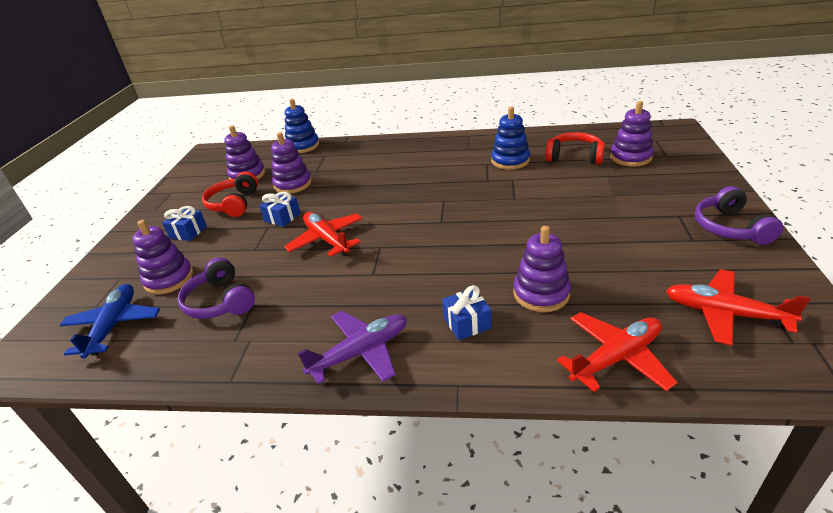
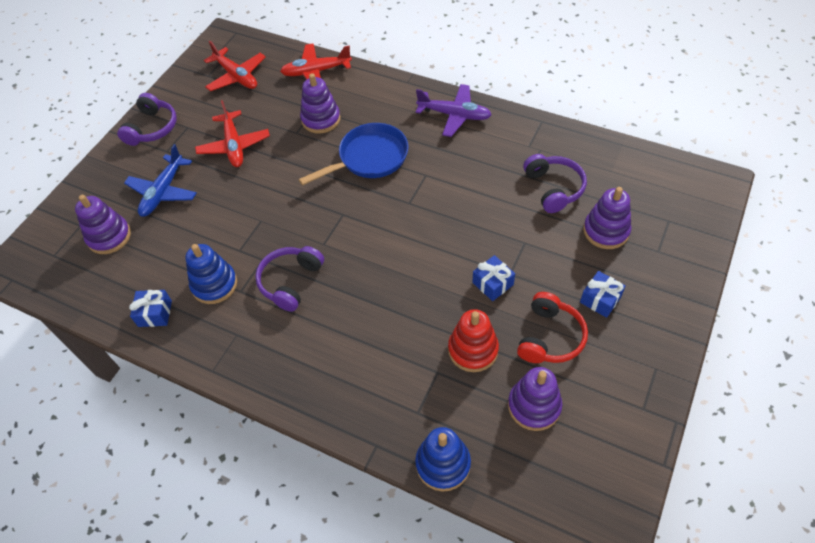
camera: 160 degrees left, 20 degrees up
blue plane [60,284,160,359] -> blue plane moved to [124,144,197,217]
purple stacking toy [271,132,312,194] -> red stacking toy [448,309,499,372]
red plane [284,212,363,257] -> red plane moved to [195,100,270,167]
purple plane [297,311,407,384] -> purple plane turned 150 degrees counterclockwise [416,84,492,137]
blue gift [442,285,492,340] -> blue gift moved to [129,290,172,327]
red headphones [545,132,605,165] -> none
none -> purple headphones [255,246,324,312]
none -> blue pan [299,123,408,186]

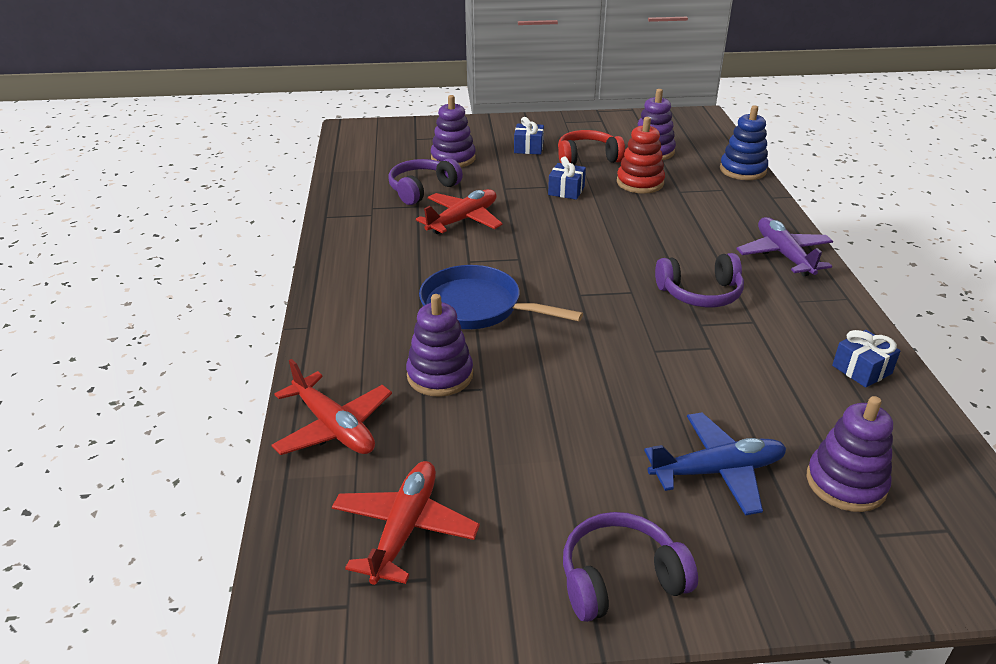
camera: 125 degrees left, 20 degrees down
blue stacking toy [185,244,237,304] -> none
red plane [195,100,270,167] -> red plane moved to [416,189,503,234]
purple plane [416,84,492,137] -> purple plane moved to [736,217,833,276]

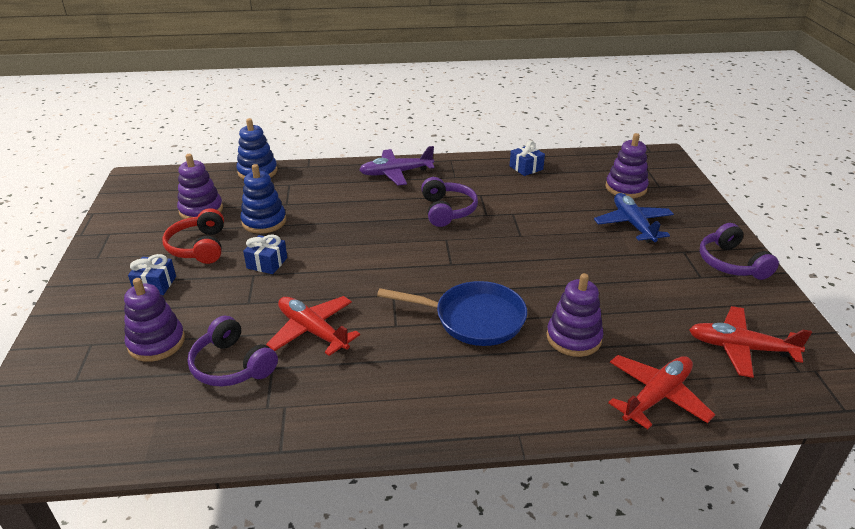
camera: 90 degrees left, 0 degrees up
blue pan [419,265,583,329] -> blue pan turned 105 degrees counterclockwise [377,281,527,346]
red stacking toy [617,117,665,194] -> blue stacking toy [241,164,286,234]

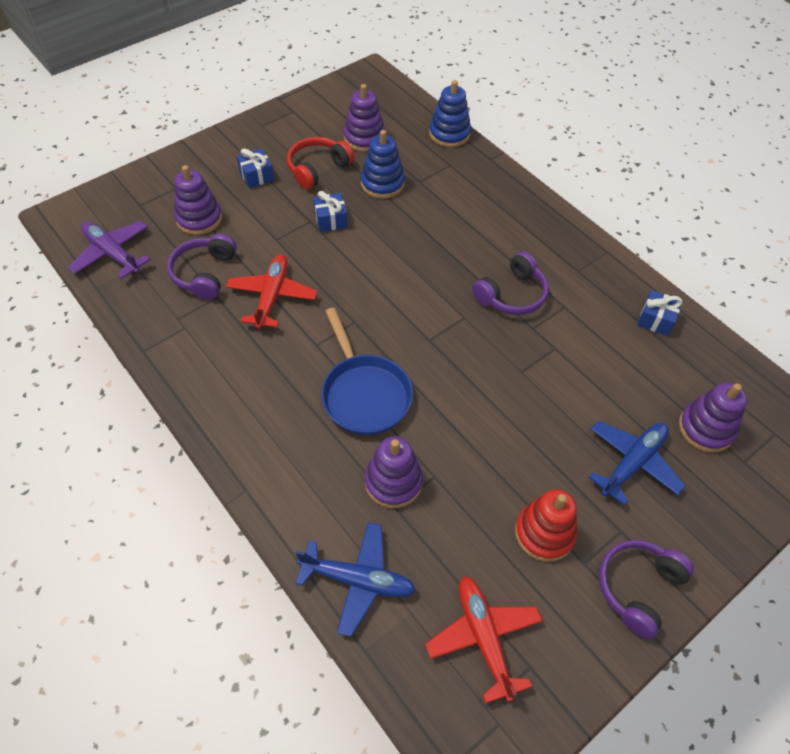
camera: 55 degrees right, 20 degrees up
purple plane [359,146,435,185] -> purple plane moved to [68,221,151,279]
red plane [608,355,715,429] -> blue plane [295,522,416,637]
none -> red stacking toy [515,489,577,562]

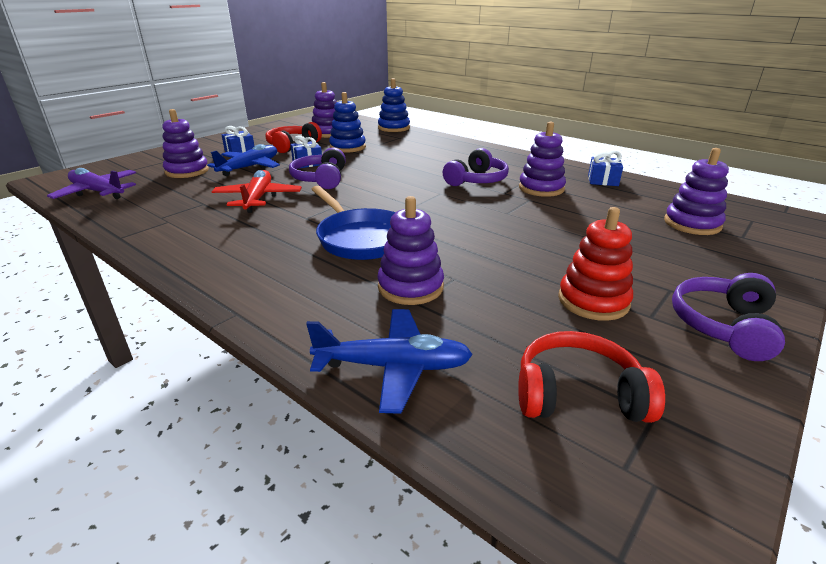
camera: 10 degrees left, 25 degrees down
purple headphones [167,233,237,300] -> purple headphones moved to [289,148,346,189]
red plane [425,576,542,704] -> red headphones [518,331,665,423]
blue plane [589,421,685,505] -> blue plane moved to [207,144,280,176]
none -> purple stacking toy [519,122,566,197]

